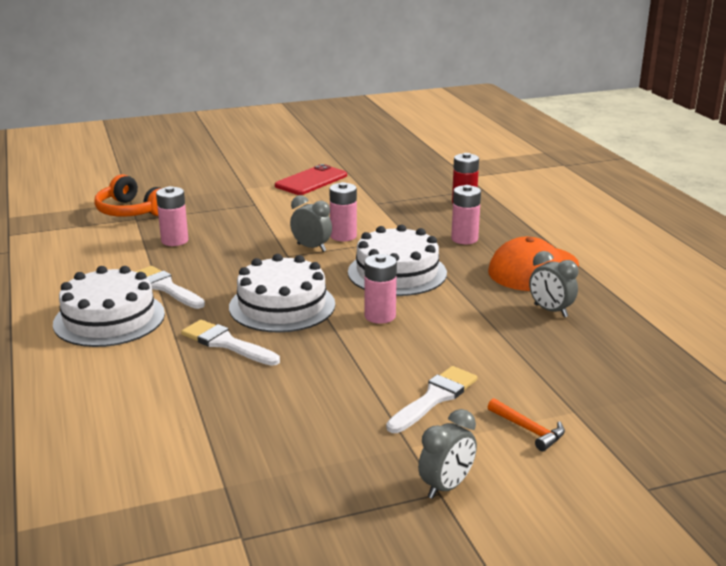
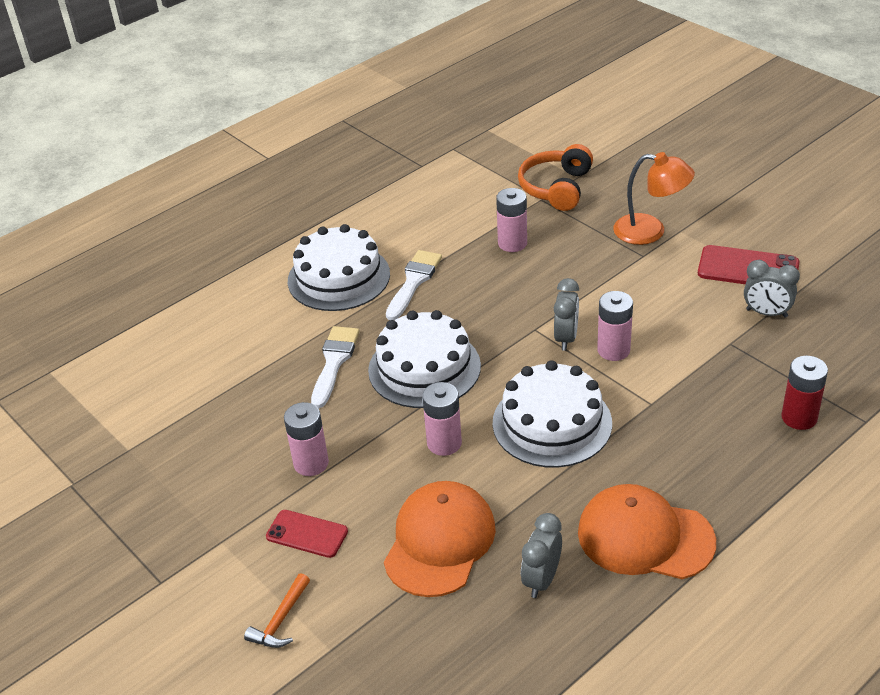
camera: 70 degrees right, 15 degrees up
white brush [386,366,477,433] -> red phone [266,510,348,558]
grey clock [418,409,477,499] -> grey clock moved to [744,260,800,318]
pink battery [451,185,481,244] -> pink battery moved to [284,402,329,476]
none -> orange cap [384,481,496,597]
none -> orange lamp [613,152,695,245]

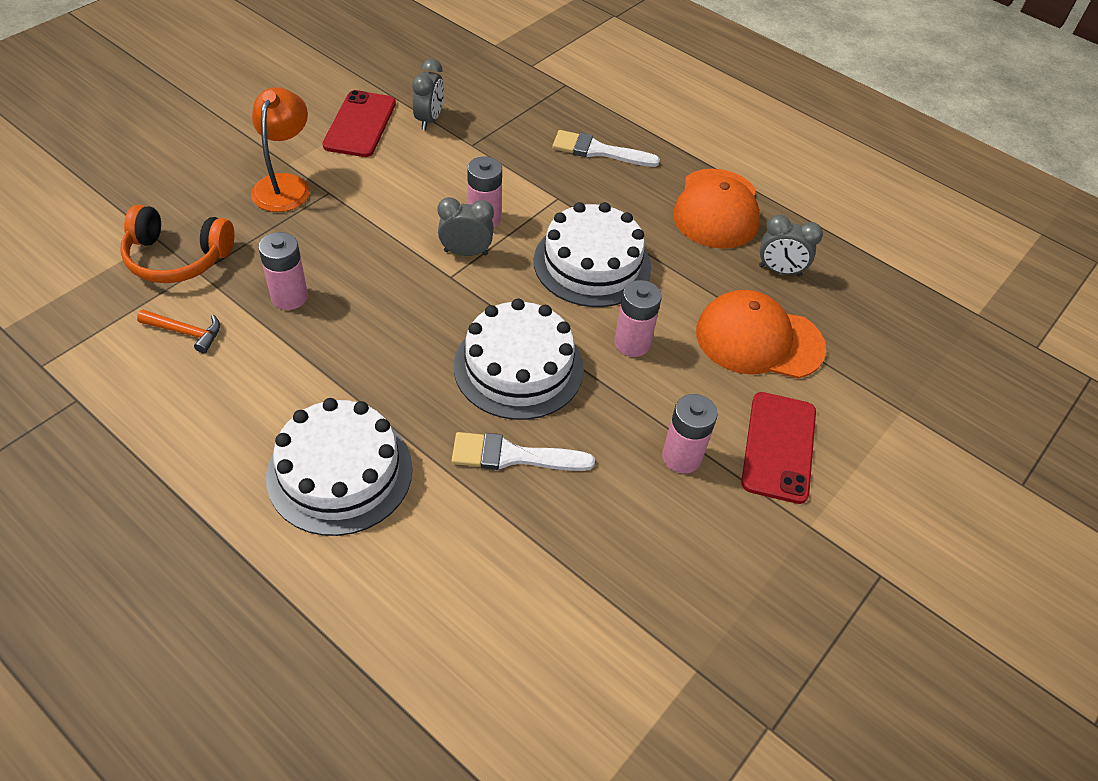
camera: 105 degrees left, 10 degrees up
orange hammer [244,573,310,648] -> orange hammer moved to [137,310,220,353]
red phone [266,510,348,558] -> red phone [741,392,816,504], size x1.53
white brush [386,250,442,320] -> white brush moved to [552,130,660,167]
red battery [781,356,828,430] -> none

